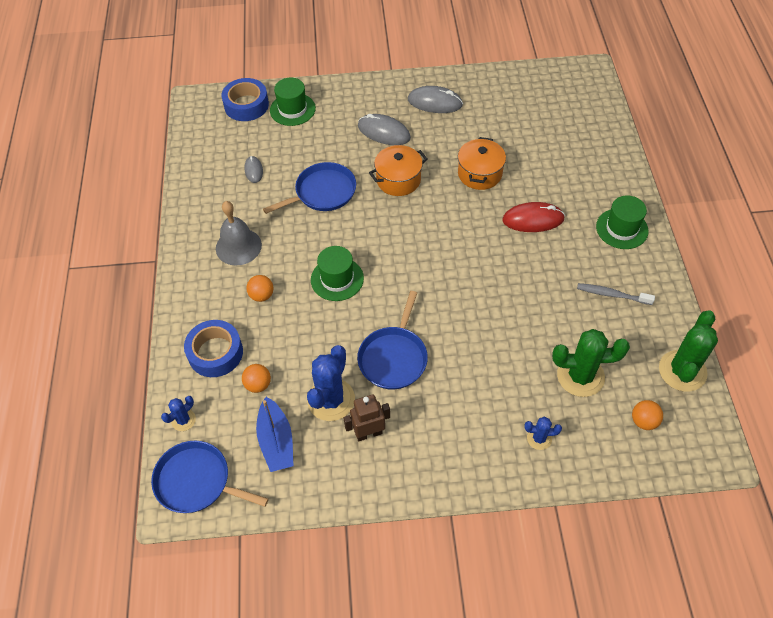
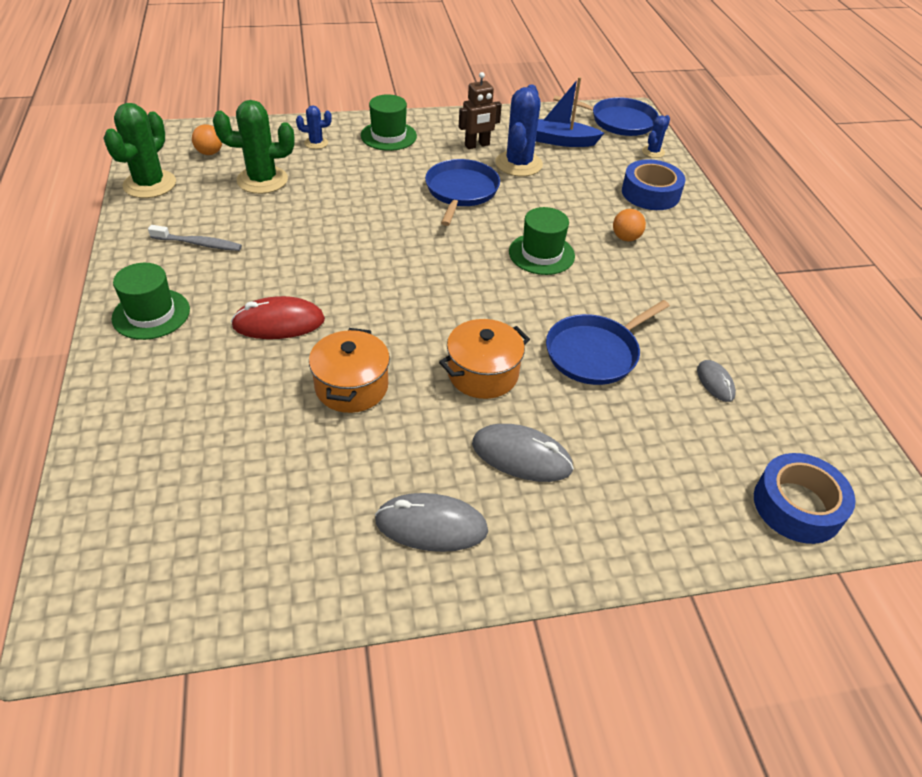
camera: 170 degrees right, 10 degrees down
grey bell [216,201,262,265] -> none
orange ball [242,364,271,393] -> none
blue boat [256,397,294,472] -> blue boat turned 60 degrees counterclockwise [536,77,604,147]
green hat [270,78,316,126] -> green hat moved to [361,94,417,151]

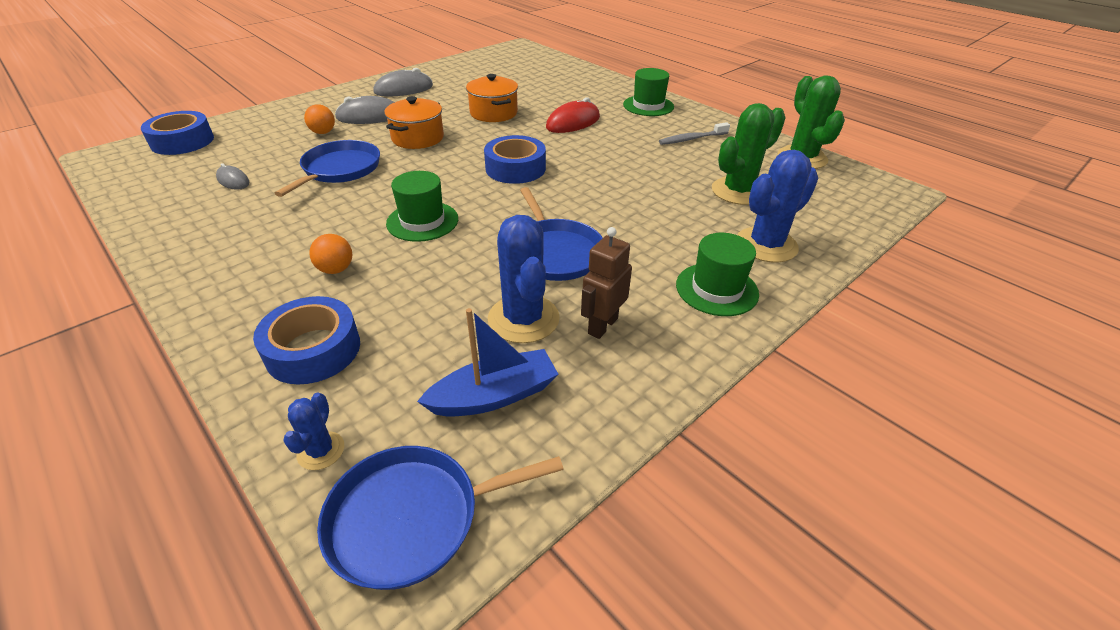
camera: 150 degrees right, 5 degrees down
orange ball [192,124,222,155] -> orange ball moved to [304,104,335,134]
blue cactus [296,105,332,149] -> blue cactus [737,150,818,263], size x1.98
none -> blue tape [484,135,546,184]

